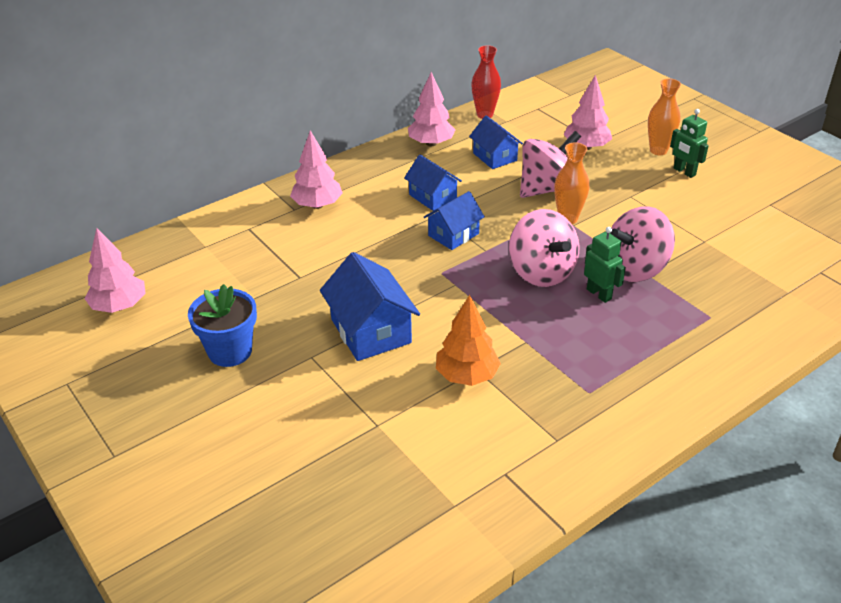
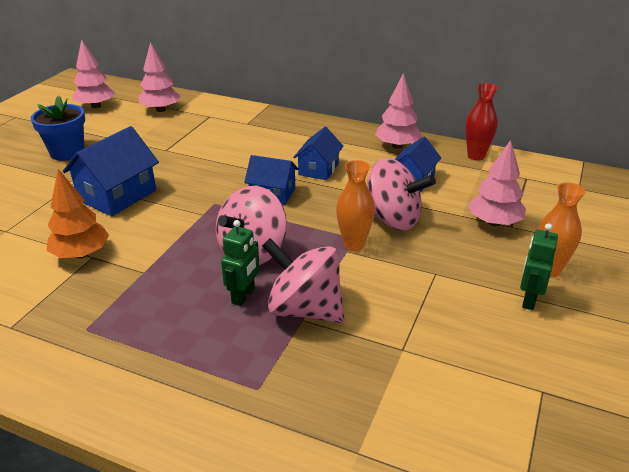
camera: 60 degrees right, 5 degrees down
pink tree [290,131,343,209] -> pink tree moved to [138,42,181,112]

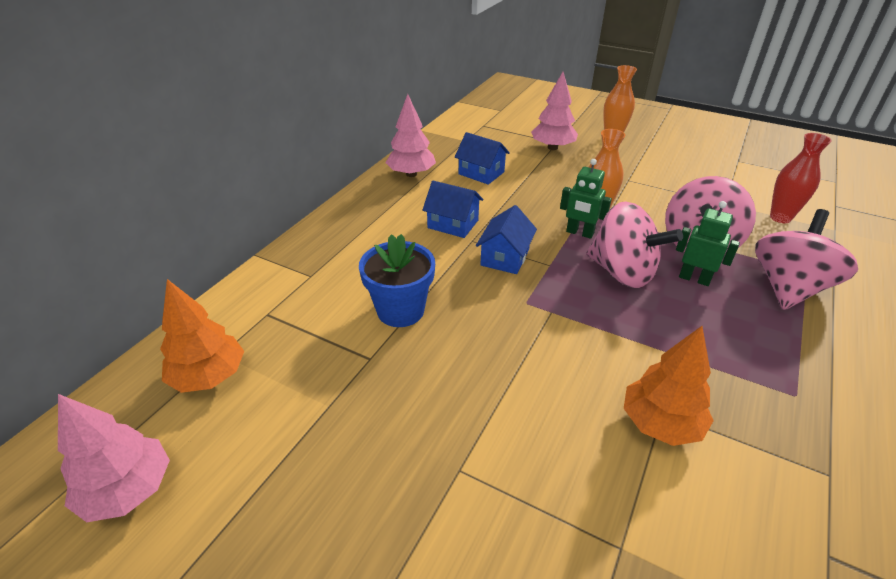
camera: 85 degrees left, 5 degrees up
blue flower pot [31,95,85,161] -> blue flower pot moved to [359,234,435,327]
blue house [63,126,159,217] -> none
pink tree [138,42,181,112] -> orange tree [160,279,244,393]
pink spinning top [367,158,436,231] -> pink spinning top moved to [755,209,858,310]
red vase [465,83,498,161] -> red vase moved to [770,133,832,223]
green robot [520,223,558,310] -> green robot moved to [560,159,612,239]

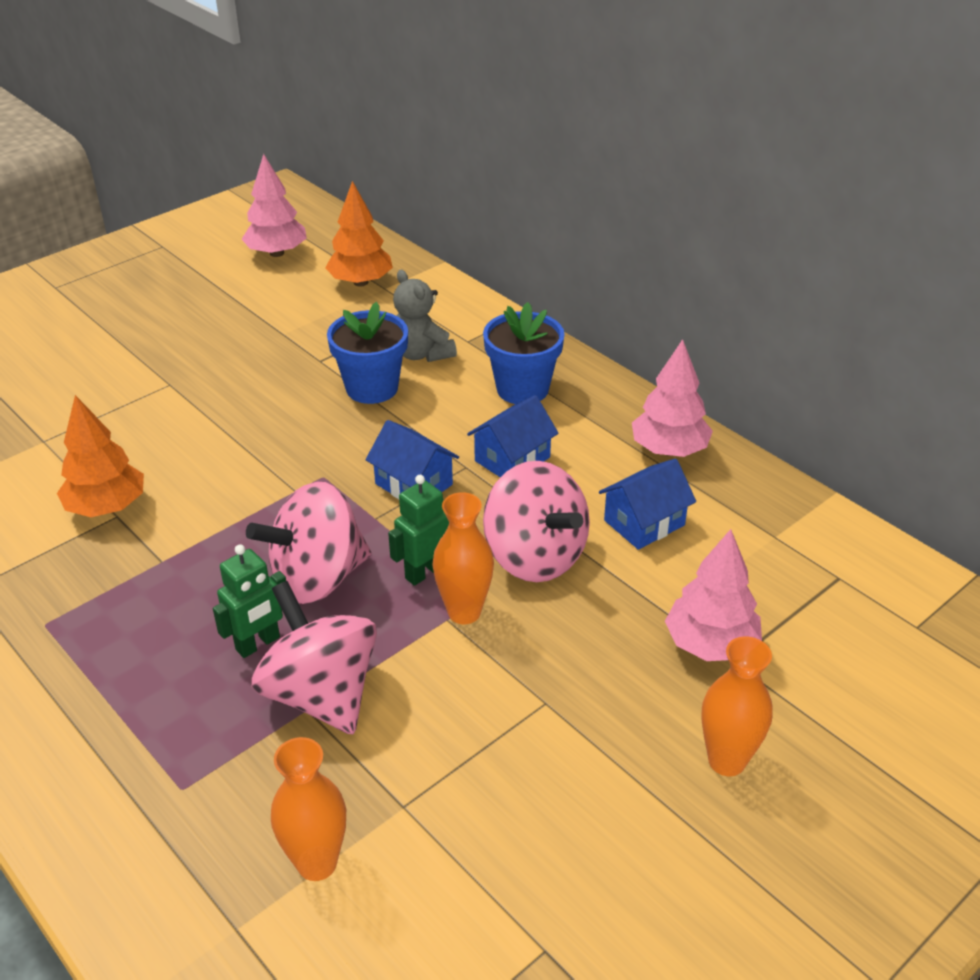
camera: 110 degrees right, 0 degrees up
pink spinning top [755,209,858,310] -> pink spinning top moved to [483,461,590,582]
red vase [770,133,832,223] -> orange vase [271,737,346,881]
none -> grey teddy bear [393,270,457,362]
none -> blue flower pot [483,302,565,404]

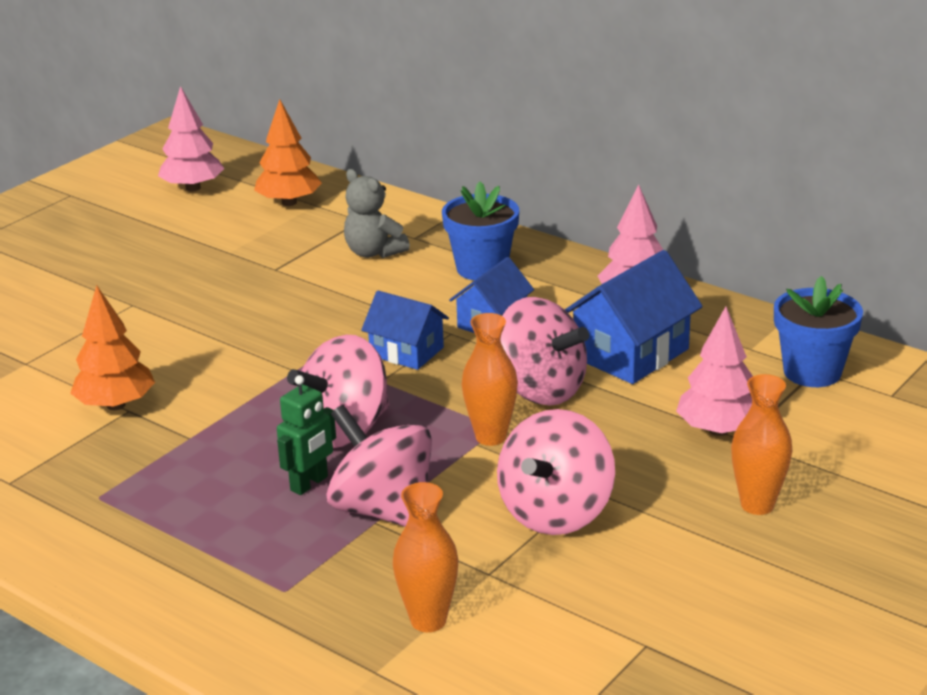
camera: 10 degrees left, 10 degrees down
blue flower pot [327,302,408,404] -> blue flower pot moved to [774,276,863,387]
green robot [388,475,449,586] -> none
blue house [599,459,696,550] -> blue house [565,250,703,384], size x1.56
none -> pink spinning top [497,409,615,535]

